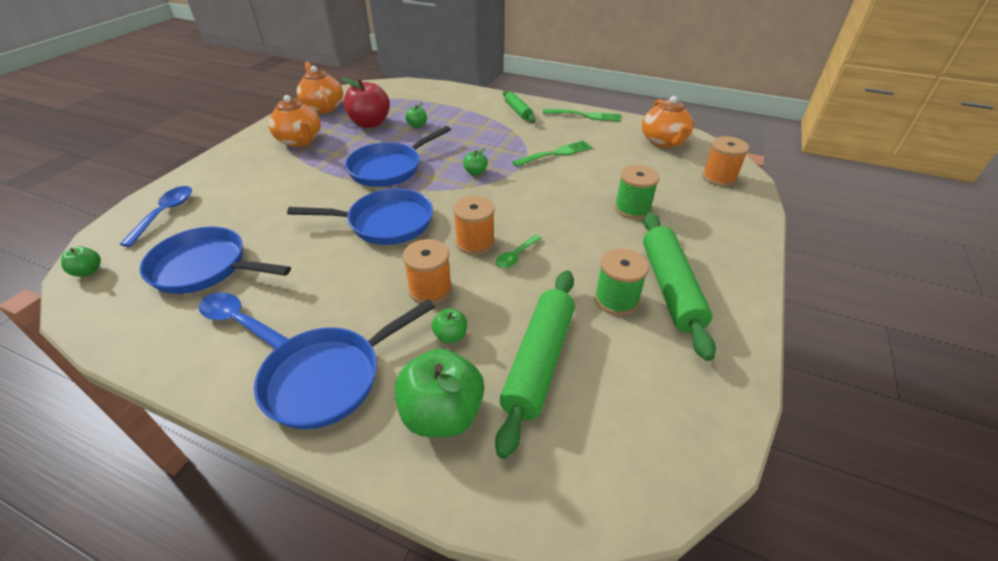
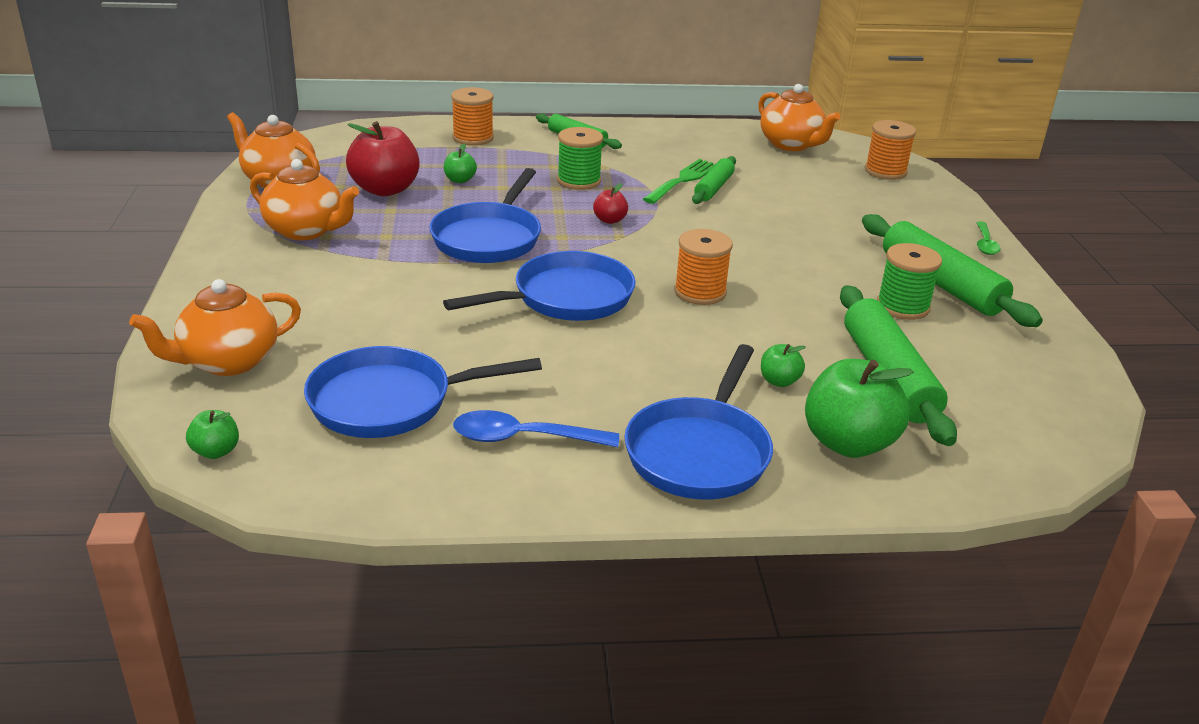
camera: 30 degrees left, 10 degrees down
blue spoon [120,186,192,247] -> orange teapot [129,279,301,376]
orange spool [403,239,452,304] -> orange spool moved to [451,87,494,146]
green apple [463,148,488,175] -> red apple [593,183,628,224]
green spoon [496,235,542,268] -> green spoon moved to [976,221,1001,255]
green fork [543,109,621,122] -> none
green spool [614,165,659,219] -> green spool moved to [557,127,603,190]
none -> green rolling pin [692,156,736,204]

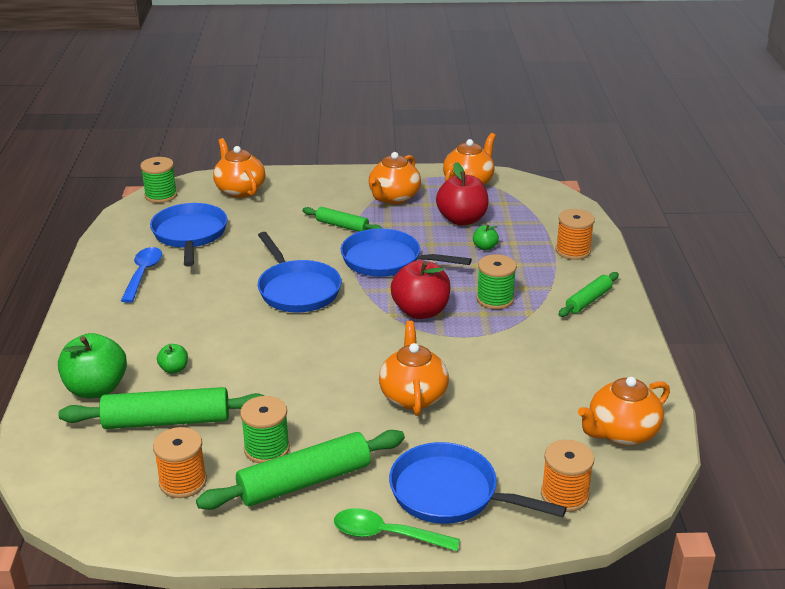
camera: 95 degrees right, 0 degrees up
green apple [186,410,239,459] -> green spool [140,157,177,203]
red apple [593,183,628,224] -> red apple [391,260,451,319], size x2.11
blue pan [624,344,773,499] -> blue pan moved to [389,442,567,524]
green fork [643,159,715,204] -> none
orange spool [674,229,733,305] -> orange spool moved to [153,427,207,498]
green rolling pin [692,156,736,204] -> green rolling pin moved to [302,207,383,232]
green spoon [976,221,1001,255] -> green spoon [334,508,460,551], size x1.56
none -> orange teapot [379,321,449,416]

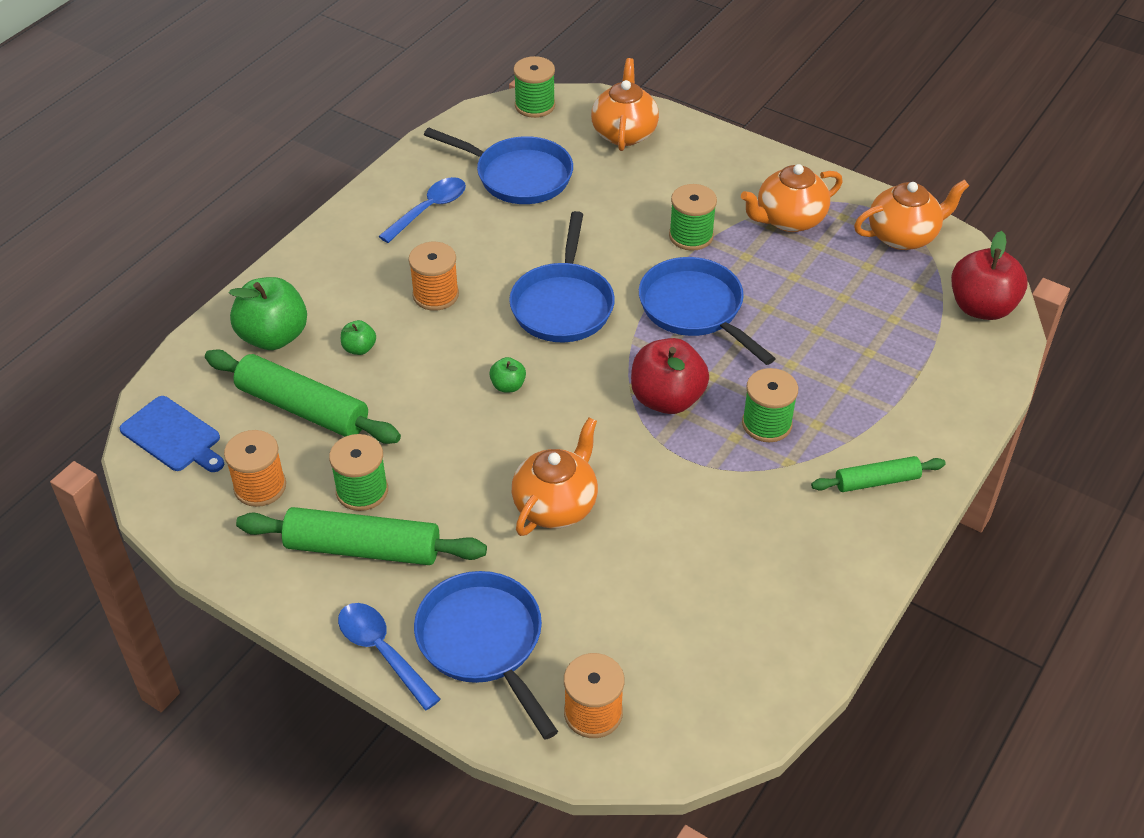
camera: 35 degrees right, 15 degrees up
blue pan [150,203,228,267] -> blue pan turned 90 degrees clockwise [424,128,573,204]
green rolling pin [302,207,383,232] -> green spool [669,184,717,251]
green spoon [334,508,460,551] -> blue spoon [338,603,441,710]
red apple [436,162,489,226] -> red apple moved to [951,231,1028,320]
green apple [473,225,499,250] -> green apple moved to [489,357,526,392]
orange spool [555,209,595,260] -> orange spool moved to [409,242,459,311]
orange teapot [578,377,670,446] -> none
none -> blue cutting board [120,396,224,472]

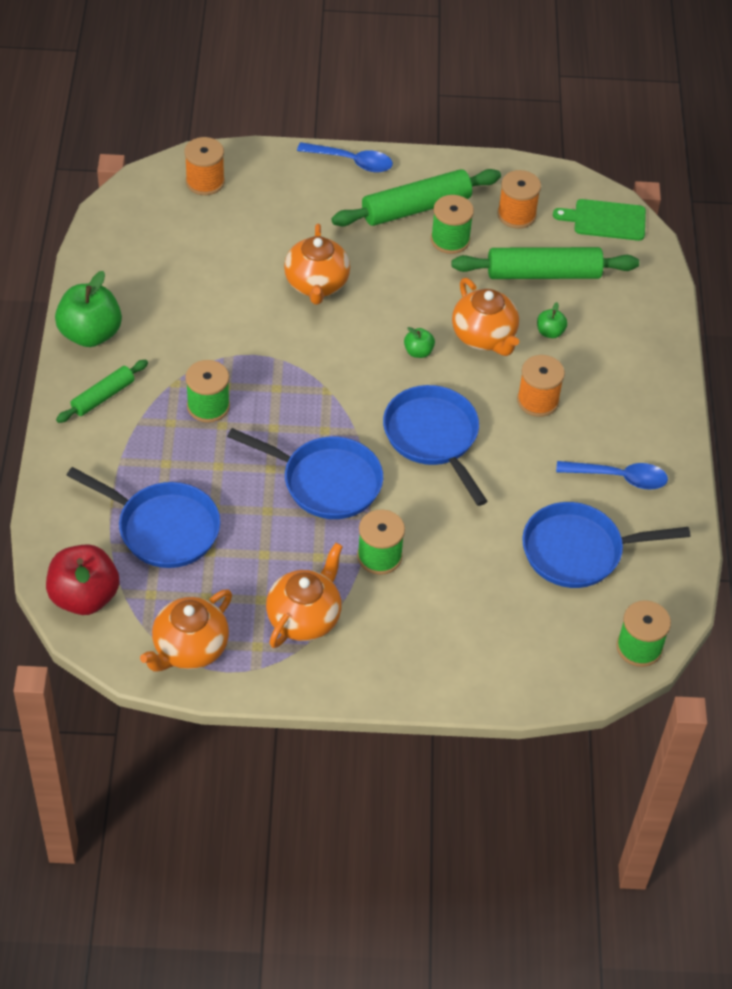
camera: 145 degrees right, 5 degrees up
blue cutting board [120,396,224,472] -> green cutting board [553,199,646,241]
green apple [229,277,307,350] -> green apple moved to [55,271,122,347]
blue spoon [378,177,466,243] -> blue spoon turned 90 degrees counterclockwise [556,461,668,490]
blue pan [414,571,558,740] -> blue pan moved to [66,467,221,568]
orange teapot [591,58,659,151] -> orange teapot moved to [452,278,519,356]
red apple [631,338,709,414] -> none

